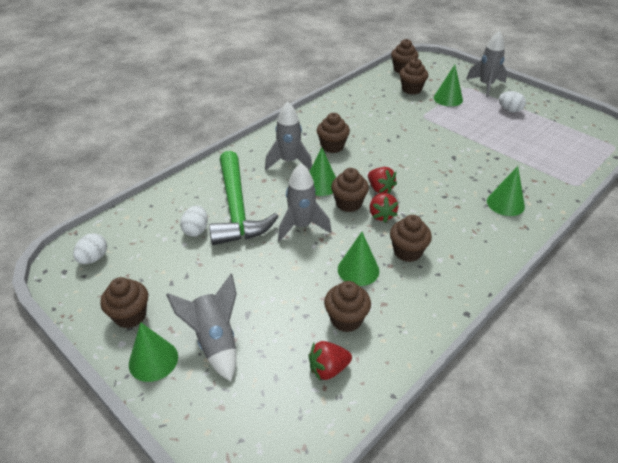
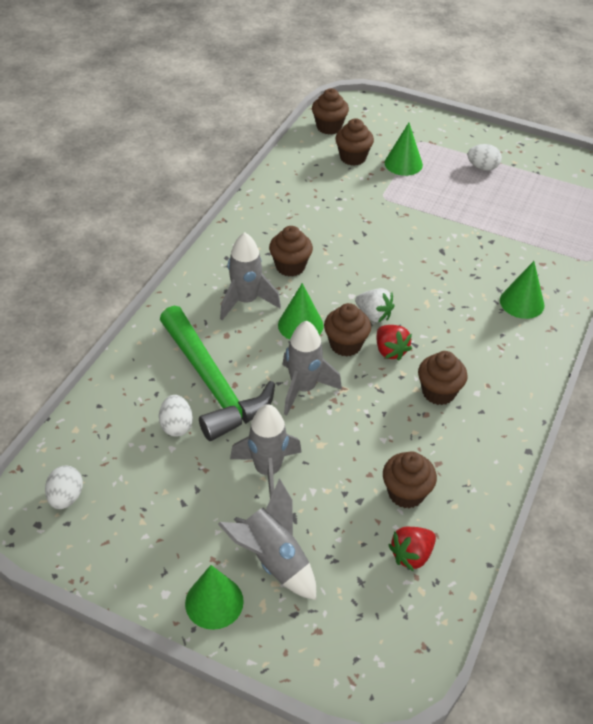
camera: 20 degrees left, 5 degrees up
brown cupcake [100,277,148,328] -> none
green cone [338,232,379,286] -> none
red strawberry [368,167,397,194] -> white strawberry [355,288,395,322]
grey rocket [466,31,507,97] -> grey rocket moved to [230,404,302,499]

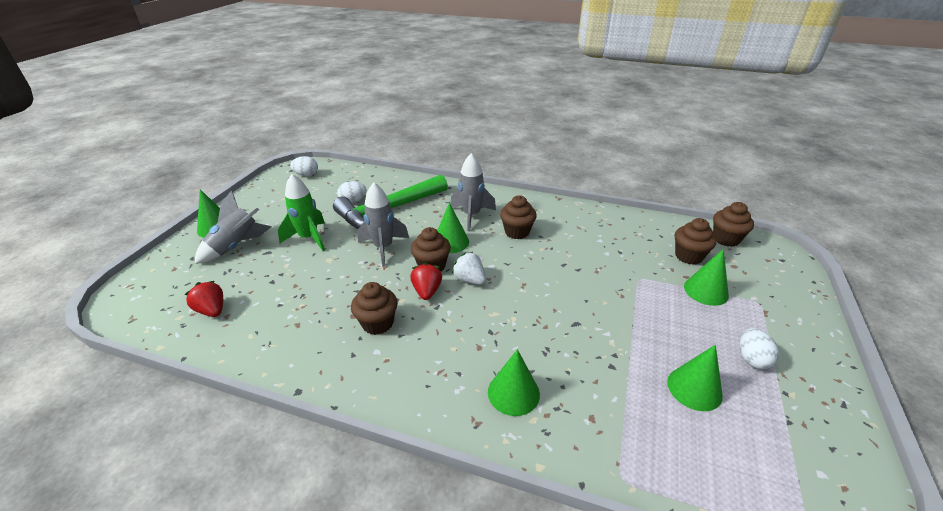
camera: 85 degrees right, 10 degrees down
grey rocket [230,404,302,499] -> green rocket [278,174,325,251]
white strawberry [355,288,395,322] -> white strawberry turned 105 degrees clockwise [452,252,486,285]
red strawberry [377,325,412,361] -> red strawberry turned 120 degrees clockwise [410,263,442,300]
brown cupcake [383,451,437,508] -> none
none -> green cone [667,345,723,411]

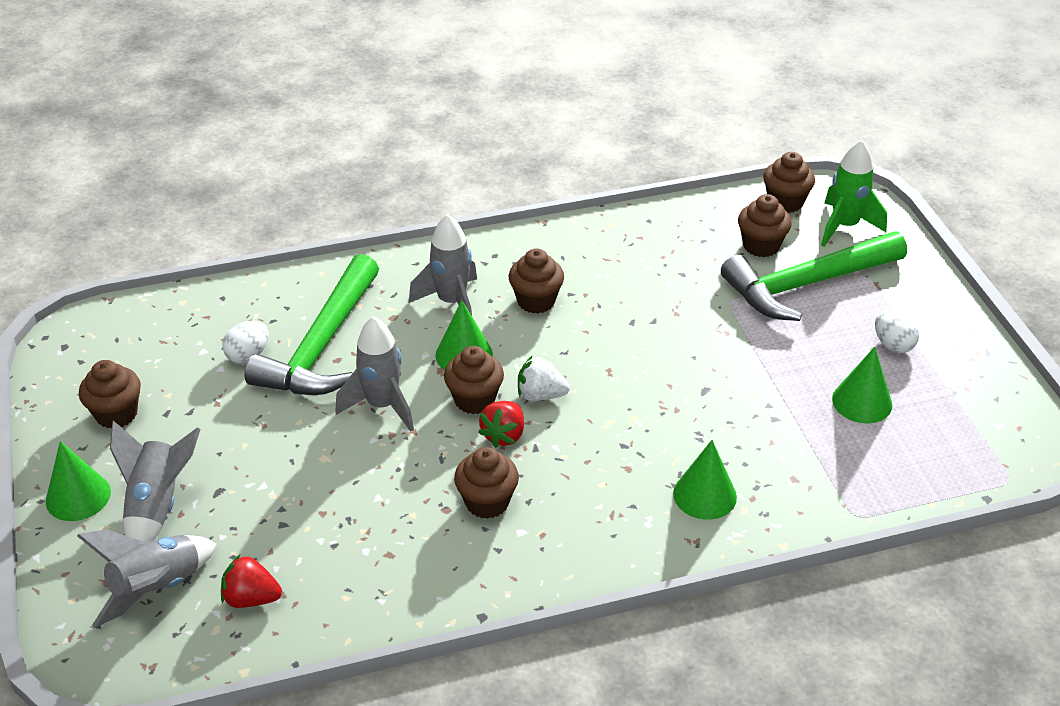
camera: 35 degrees left, 5 degrees up
green rocket [278,174,325,251] -> green rocket moved to [821,140,887,247]
white egg [290,156,318,176] -> none
red strawberry [410,263,442,300] -> red strawberry turned 120 degrees counterclockwise [478,401,524,448]
green cone [684,249,729,306] -> green hammer [721,232,907,321]
none -> grey rocket [77,529,217,628]
none -> brown cupcake [79,360,141,429]

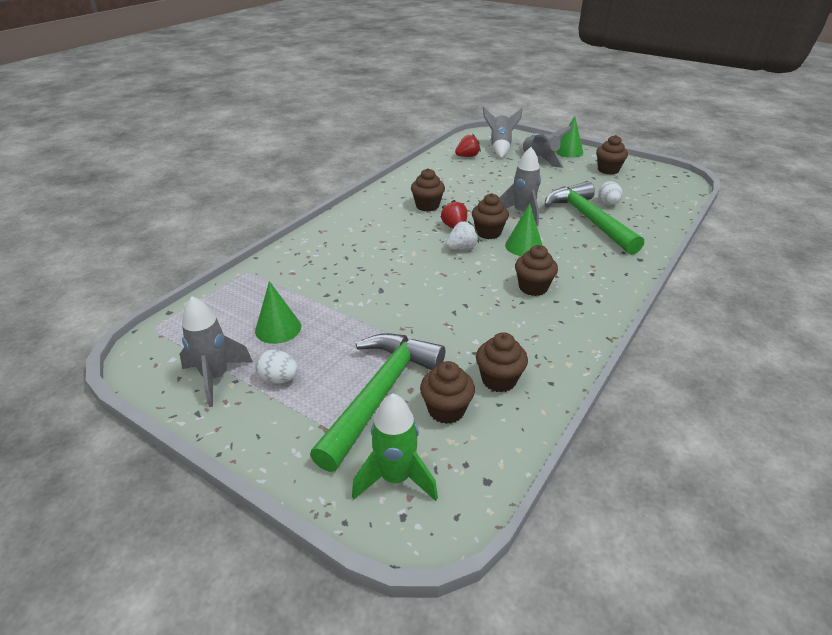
camera: 140 degrees right, 5 degrees down
grey rocket [409,214,477,316] -> grey rocket moved to [180,296,253,407]
green cone [673,440,737,520] -> none
brown cupcake [763,152,815,213] -> brown cupcake moved to [476,332,528,392]

